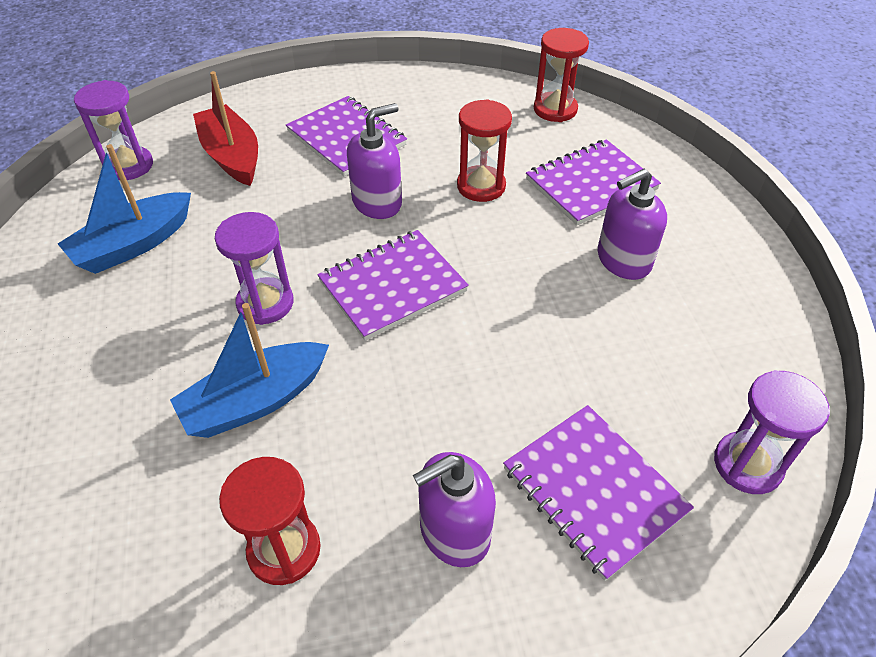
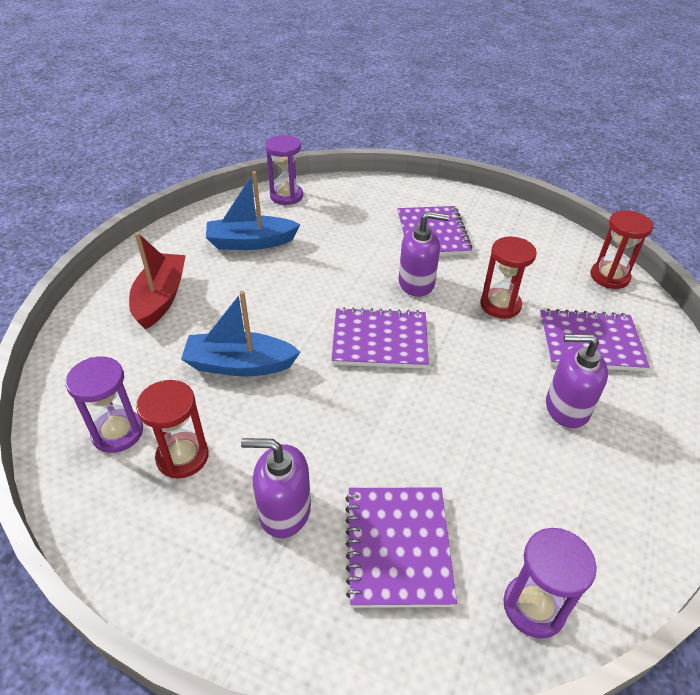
camera: 35 degrees right, 5 degrees down
red boat [193,71,258,186] -> red boat moved to [129,232,186,330]
purple hourglass [215,212,294,325] -> purple hourglass moved to [65,357,143,453]

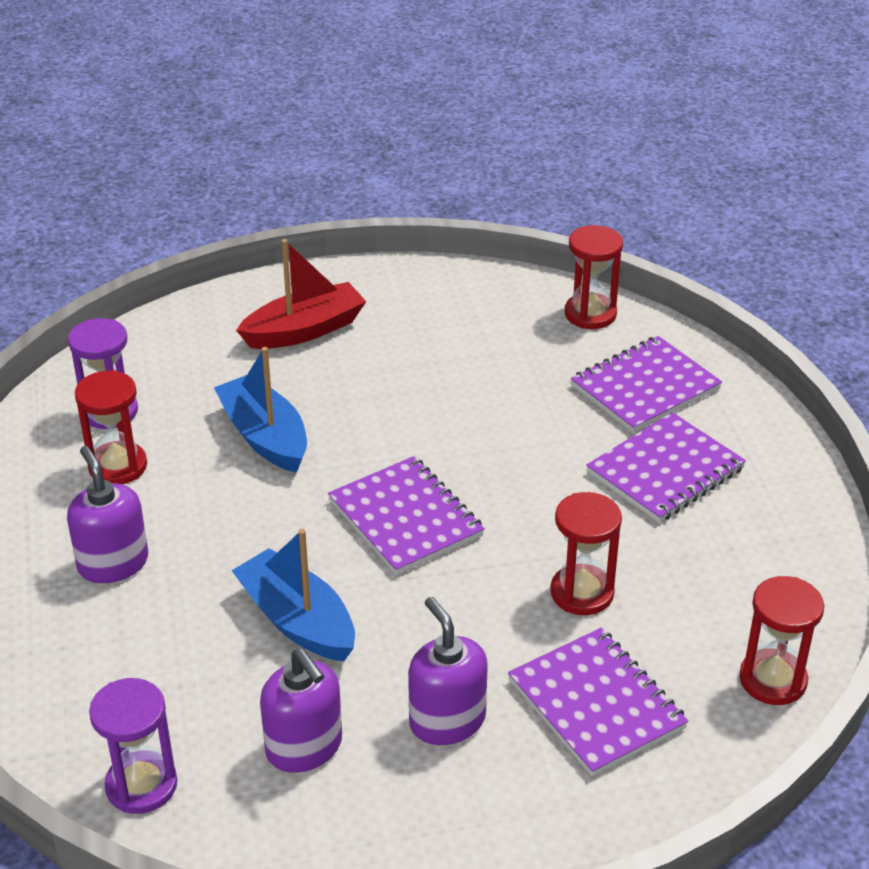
camera: 55 degrees right, 5 degrees down
blue boat [206,171,301,250] -> blue boat moved to [231,529,355,661]
purple hourglass [265,135,303,205] -> red hourglass [565,225,623,329]
purple notebook [345,488,457,608] -> purple notebook moved to [571,336,722,433]
purple soap dispenser [399,211,449,297] -> purple soap dispenser moved to [260,649,342,773]

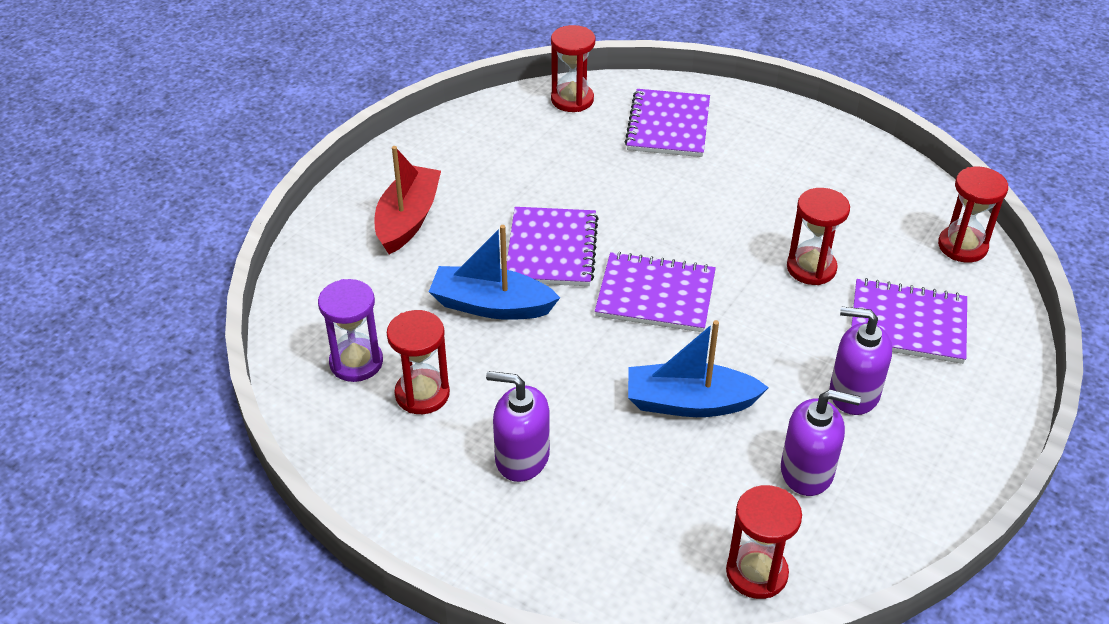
camera: 45 degrees left, 5 degrees up
purple hourglass [89,678,177,814] -> red hourglass [726,485,802,599]
purple notebook [586,412,746,523] -> purple notebook moved to [507,207,599,286]

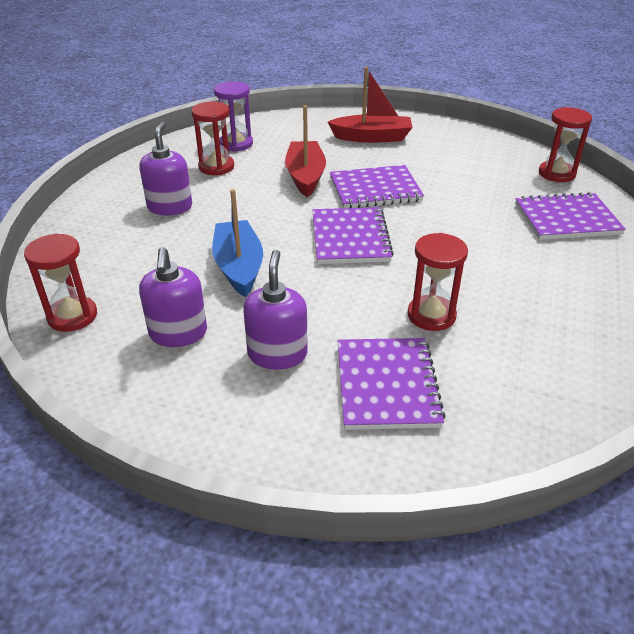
camera: 75 degrees right, 5 degrees down
blue boat [429,225,560,320] -> red boat [285,105,326,197]
red hourglass [938,167,1008,263] -> none

